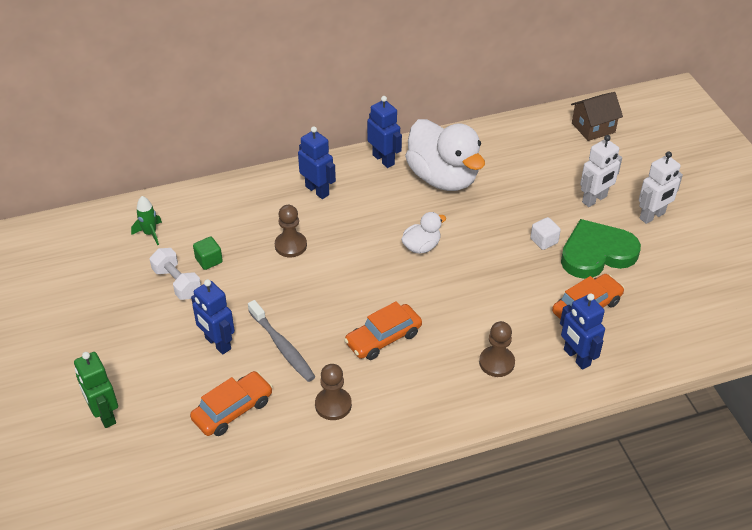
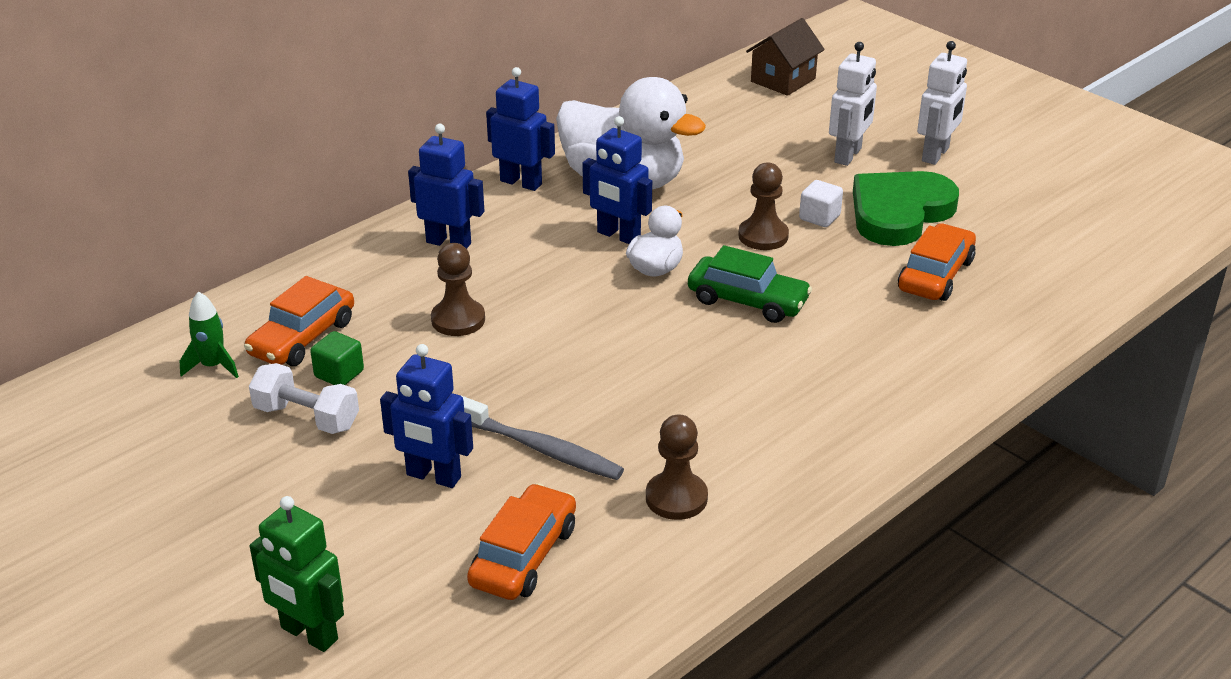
camera: 25 degrees left, 10 degrees down
orange car [344,301,422,360] -> orange car moved to [244,276,354,366]
brown pawn [479,321,515,377] -> brown pawn moved to [738,162,789,250]
blue robot [560,293,605,370] -> blue robot moved to [582,116,652,244]
none -> green car [688,245,812,323]

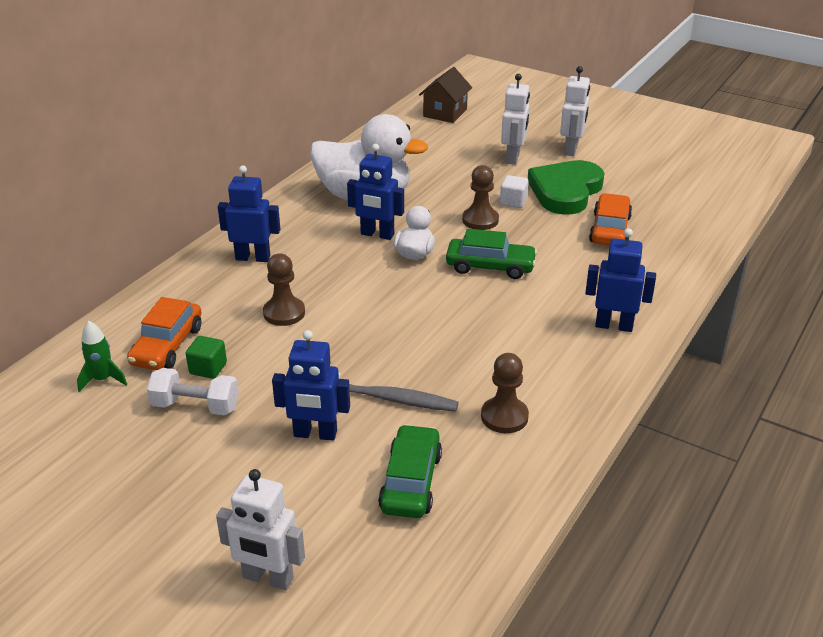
camera: 15 degrees left, 0 degrees up
green robot [250,496,344,652] -> white robot [216,469,305,590]
orange car [467,483,576,600] -> green car [378,424,442,518]
blue robot [486,67,555,191] -> blue robot moved to [585,228,656,332]

